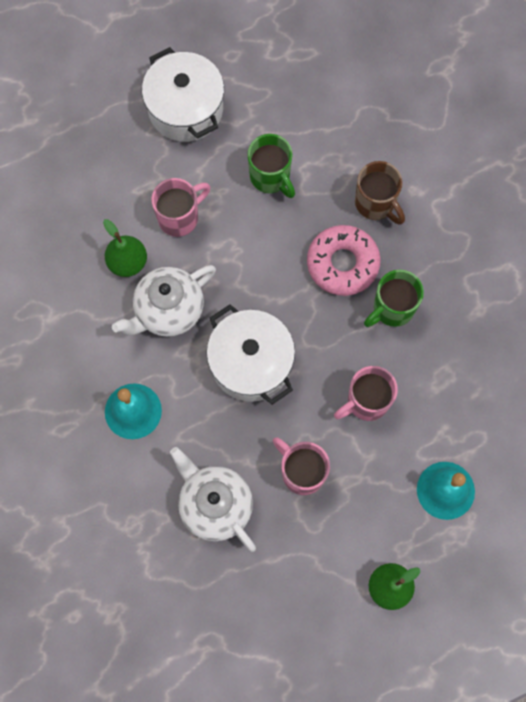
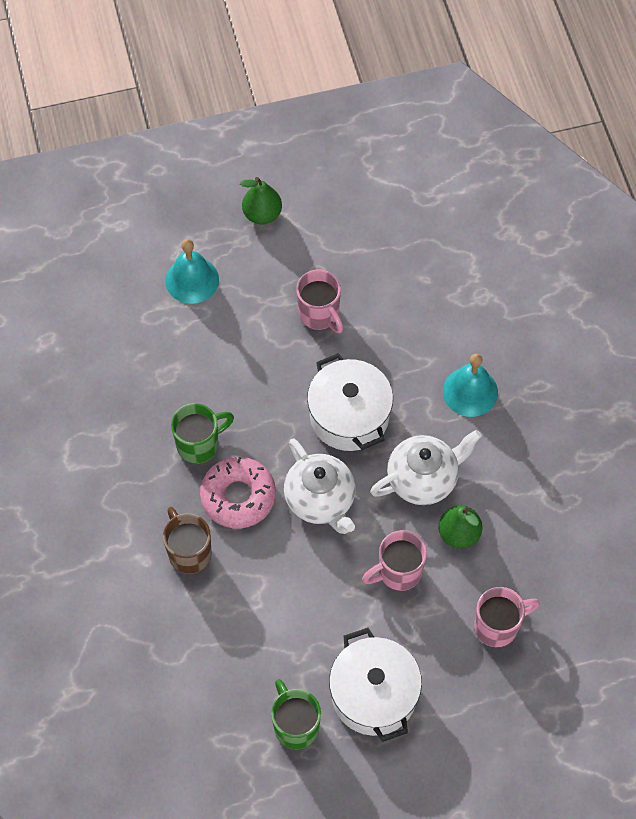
camera: 170 degrees left, 10 degrees down
white teapot [170,447,256,552] -> white teapot moved to [284,438,356,534]
green mug [247,134,295,198] -> green mug moved to [271,679,321,750]
pink mug [334,366,398,421] -> pink mug moved to [474,587,540,647]

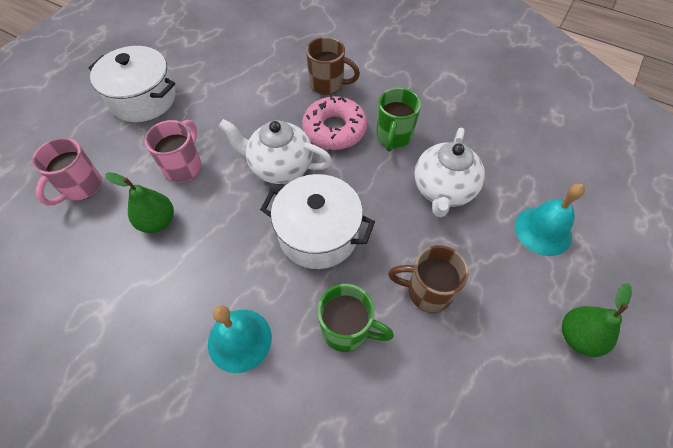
camera: 135 degrees right, 5 degrees down
green mug [271,679,321,750] -> green mug moved to [318,284,394,352]
pink mug [296,269,343,333] -> brown mug [388,245,469,313]
white teapot [370,430,482,505] -> white teapot moved to [414,128,485,217]

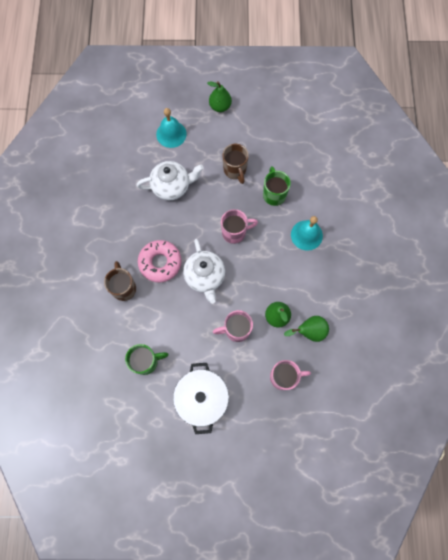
camera: 120 degrees left, 15 degrees up
white pot [260,174,375,269] -> pink mug [221,209,258,244]
green mug [376,87,421,152] -> green mug moved to [125,344,169,375]
none -> green pear [284,316,329,342]

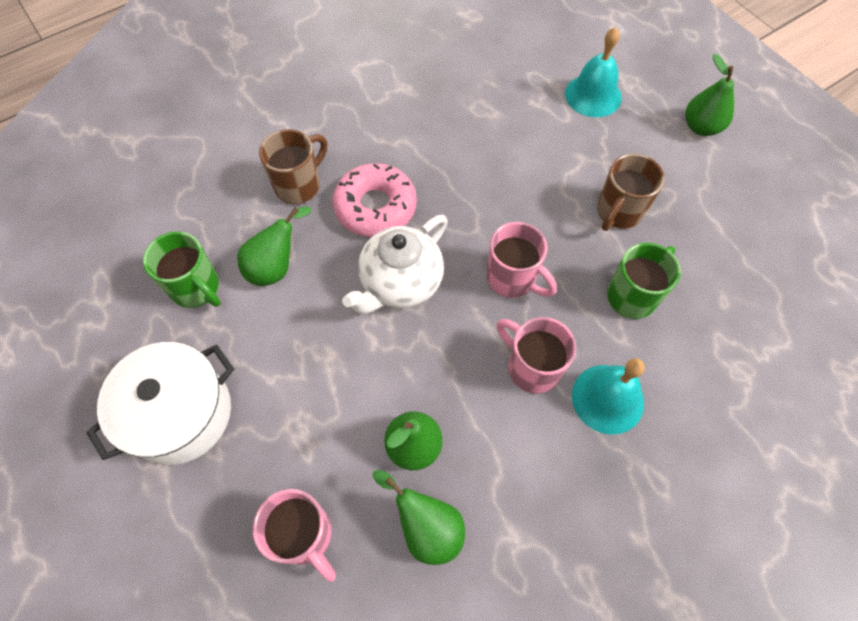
camera: 55 degrees right, 10 degrees down
white teapot [136,161,204,200] -> none
pink mug [213,310,253,342] -> pink mug moved to [497,317,576,394]
none -> green pear [237,206,311,286]

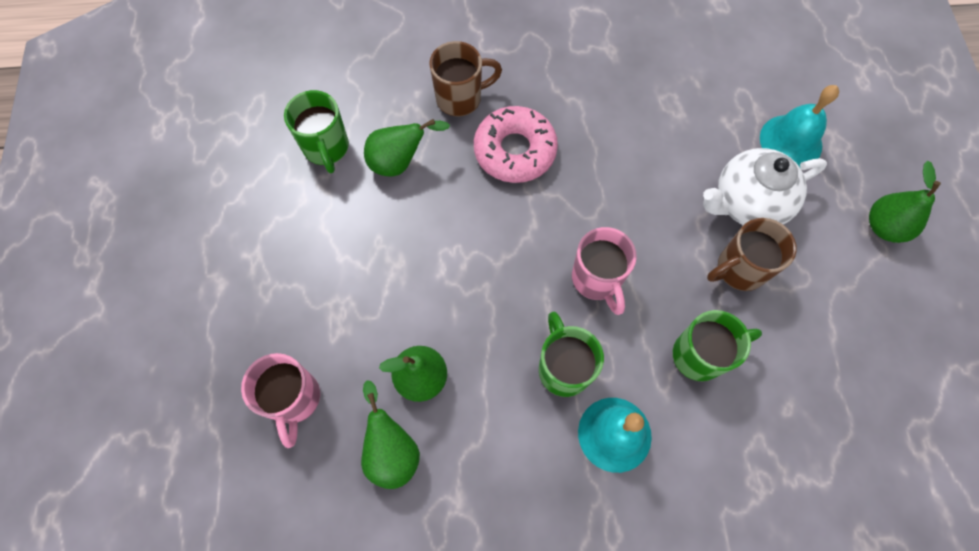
camera: 30 degrees right, 5 degrees up
white pot [86,342,234,465] -> none
white teapot [342,215,448,314] -> white teapot moved to [703,148,827,225]
pink mug [497,317,576,394] -> green mug [539,312,604,397]

